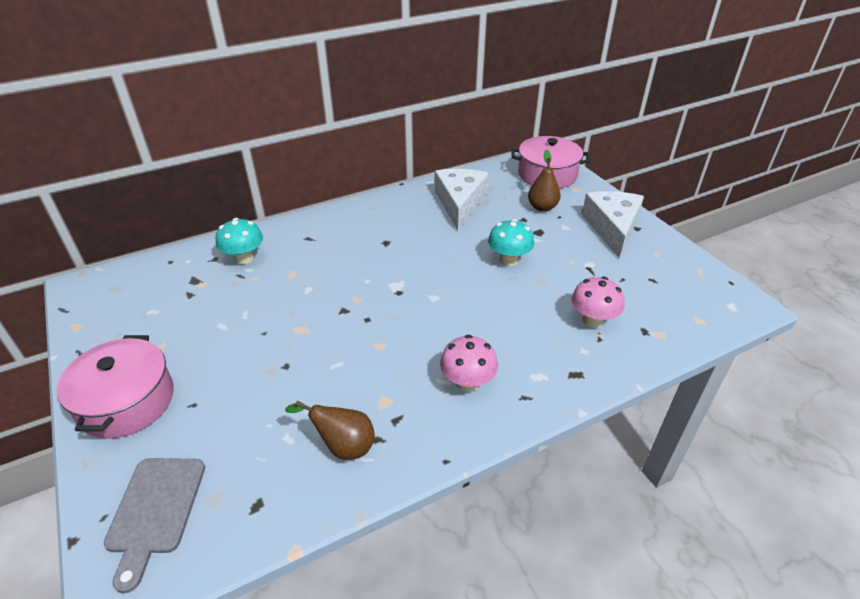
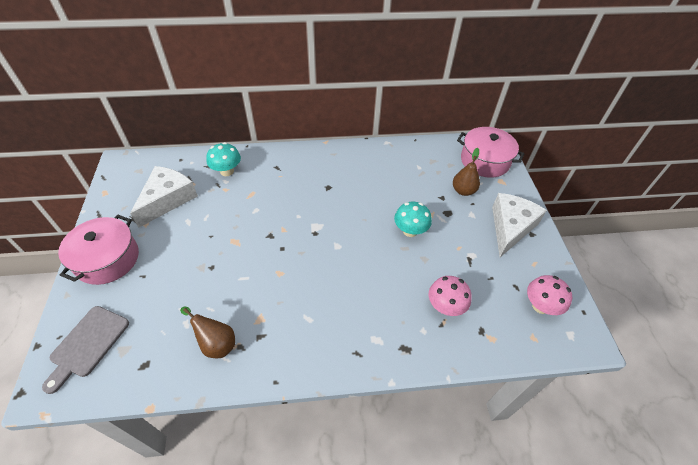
camera: 20 degrees right, 10 degrees up
white cheese [435,169,489,230] -> white cheese moved to [130,166,198,228]
pink mushroom [440,335,498,392] -> pink mushroom moved to [527,275,572,315]

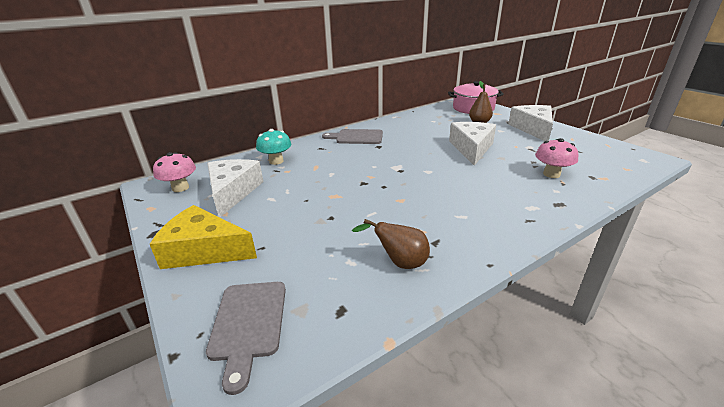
camera: 25 degrees left, 20 degrees down
pink pot [58,215,139,285] -> yellow cheese [150,205,257,269]
turquoise mushroom [394,202,432,237] -> white cheese [449,122,496,166]
pink mushroom [527,275,572,315] -> pink mushroom moved to [153,152,196,192]
none -> grey cutting board [322,129,383,144]

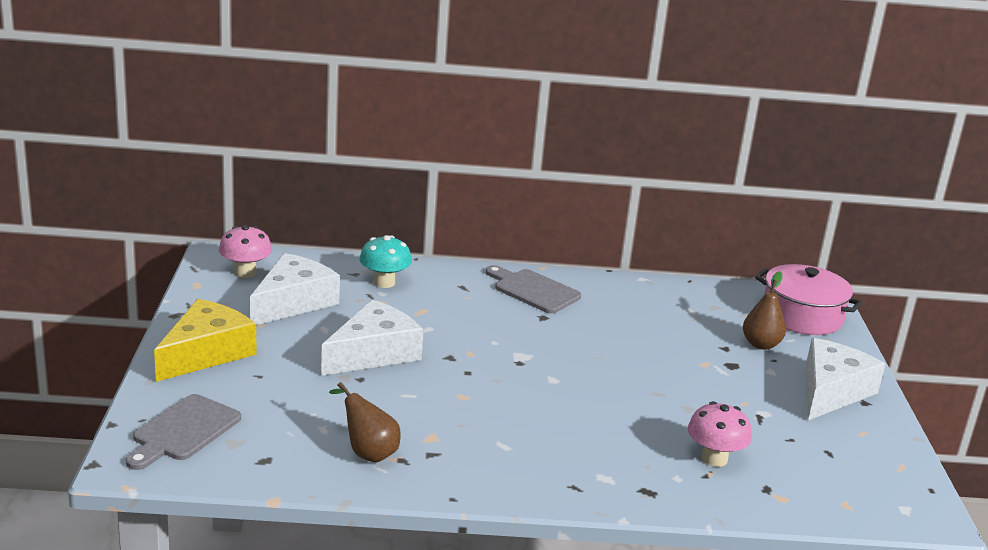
camera: 30 degrees right, 5 degrees down
yellow cheese [150,205,257,269] -> yellow cheese turned 75 degrees clockwise [154,299,256,382]
white cheese [449,122,496,166] -> white cheese moved to [321,300,423,376]

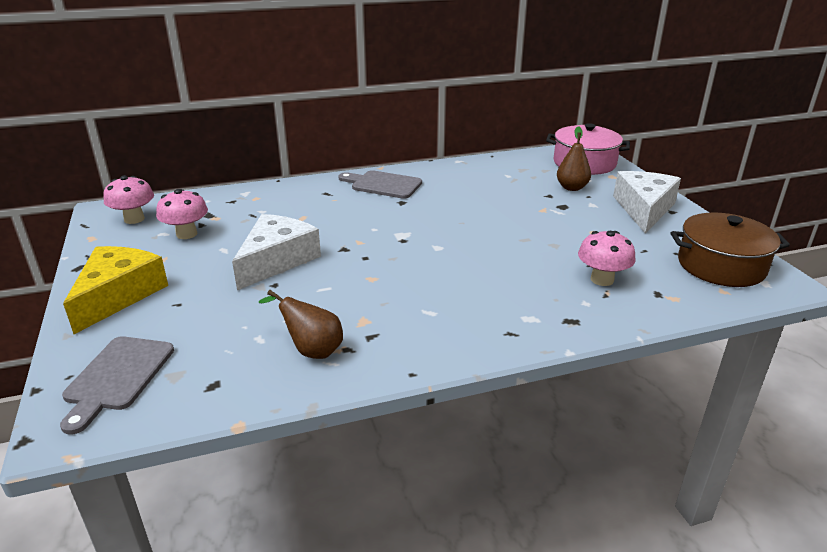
camera: 15 degrees left, 5 degrees up
white cheese [250,253,340,325] -> pink mushroom [156,189,208,239]
turquoise mushroom [359,235,412,288] -> none
none -> brown pot [671,213,790,287]

